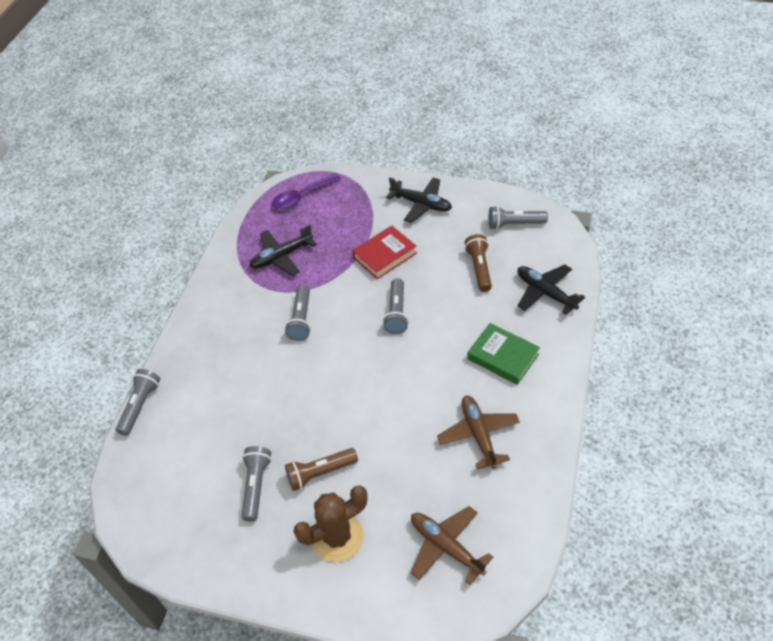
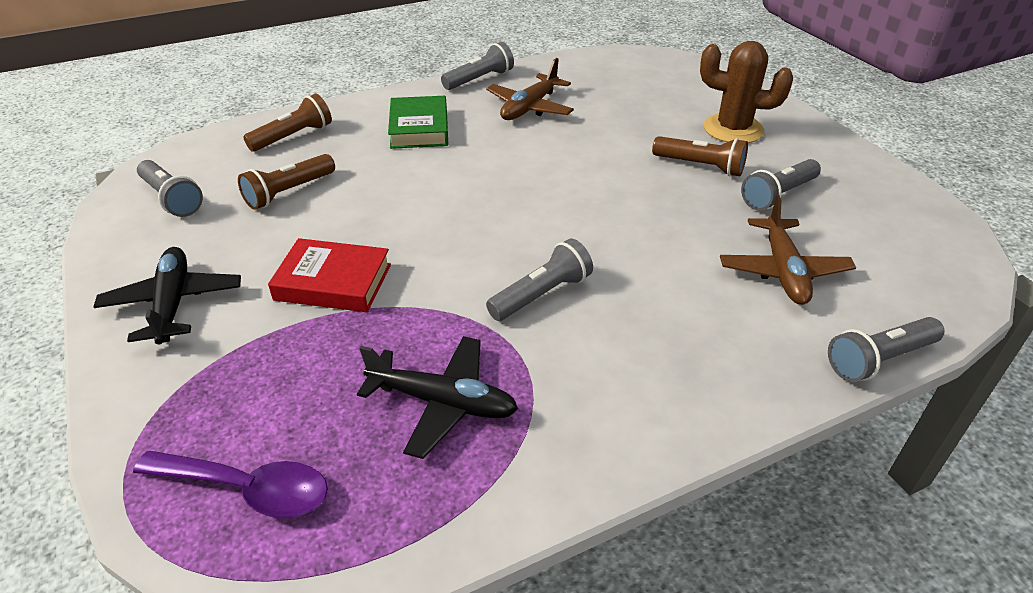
camera: 135 degrees left, 10 degrees down
grey flashlight [383,278,409,334] -> grey flashlight moved to [441,42,514,90]
brown plane [411,506,493,585] -> brown plane moved to [720,195,856,305]
black plane [518,265,585,315] -> brown flashlight [243,94,332,152]

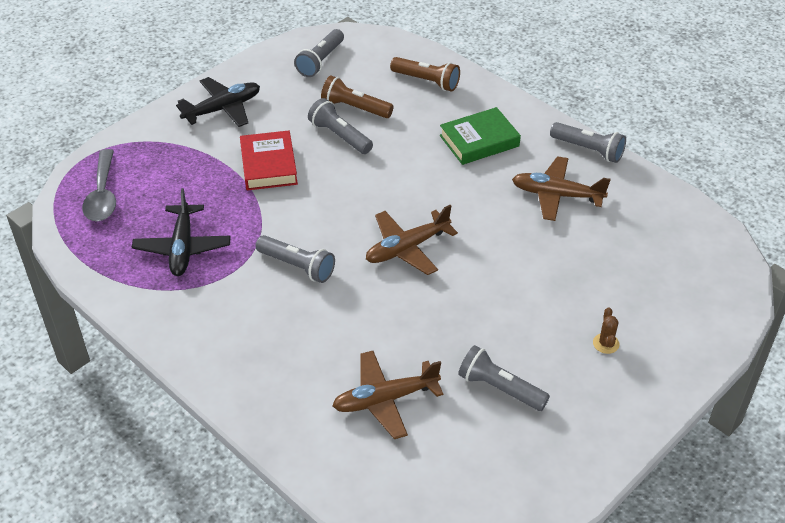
camera: 70 degrees right, 5 degrees up
purple spoon [133,451,328,518] -> grey spoon [82,149,116,221]
brown flashlight [652,136,748,176] -> none
brown cactus [700,41,793,143] -> brown cactus [593,307,619,354], size x0.42
grey flashlight [828,317,944,382] -> grey flashlight moved to [308,98,373,154]
none -> brown plane [366,205,458,275]

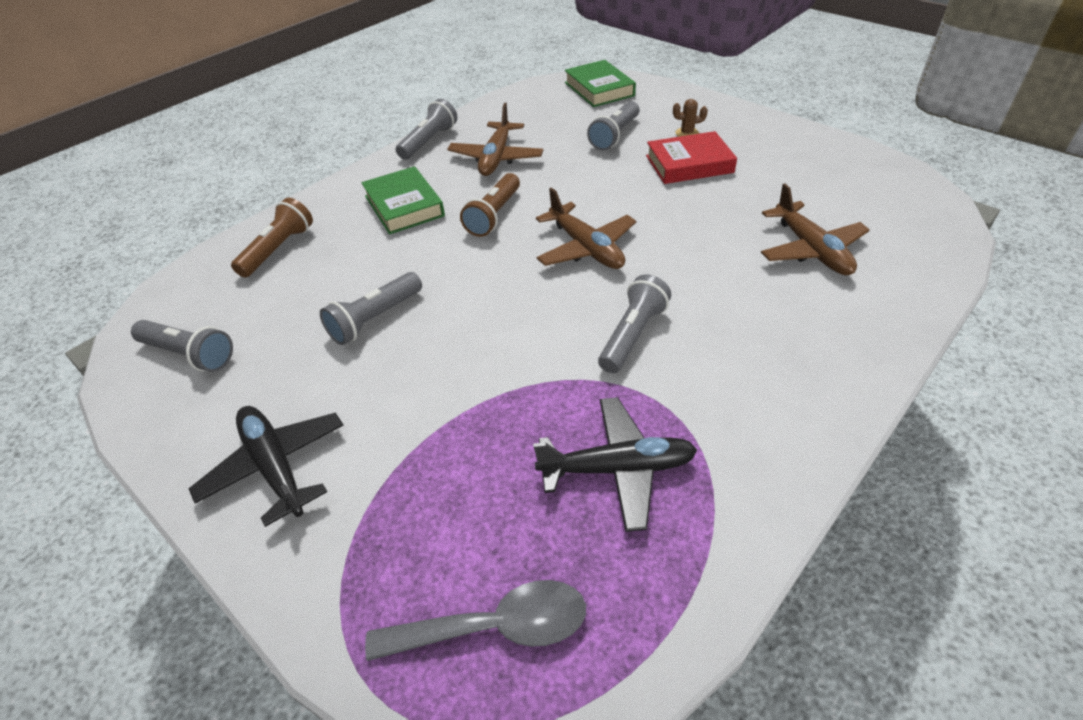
camera: 90 degrees left, 0 degrees up
red book [240,130,298,190] -> red book moved to [646,131,737,184]
brown flashlight [321,76,394,118] -> brown flashlight moved to [460,173,520,237]
grey flashlight [458,345,550,411] -> grey flashlight moved to [587,101,639,150]
none -> green book [565,60,636,107]

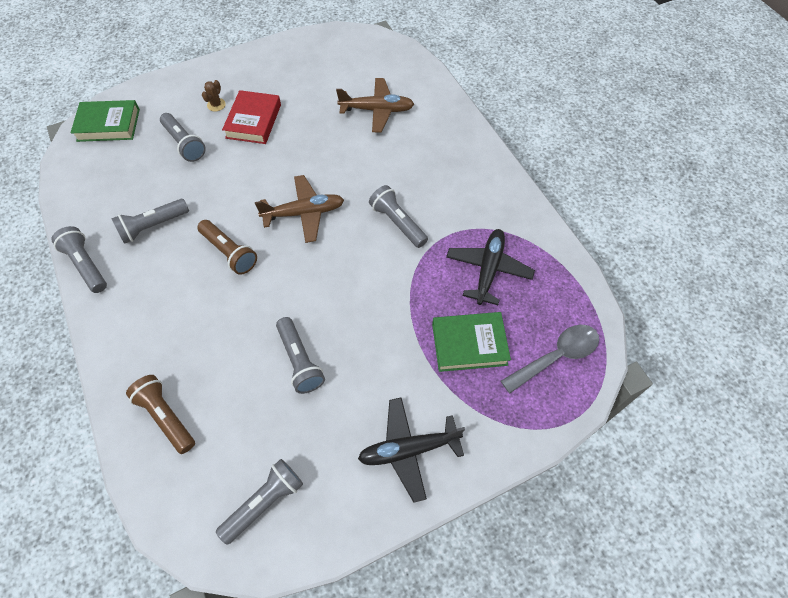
camera: 70 degrees left, 15 degrees up
green book [361,166,445,234] -> green book moved to [432,312,511,372]
grey spoon [365,580,586,661] -> grey spoon turned 45 degrees clockwise [501,325,599,393]
brown plane [447,103,543,176] -> grey flashlight [111,199,189,244]

